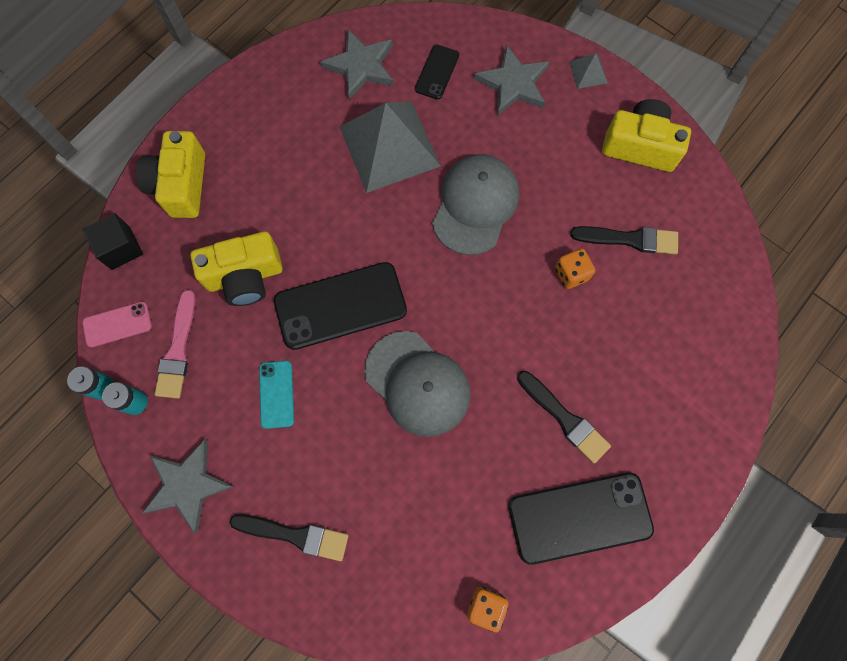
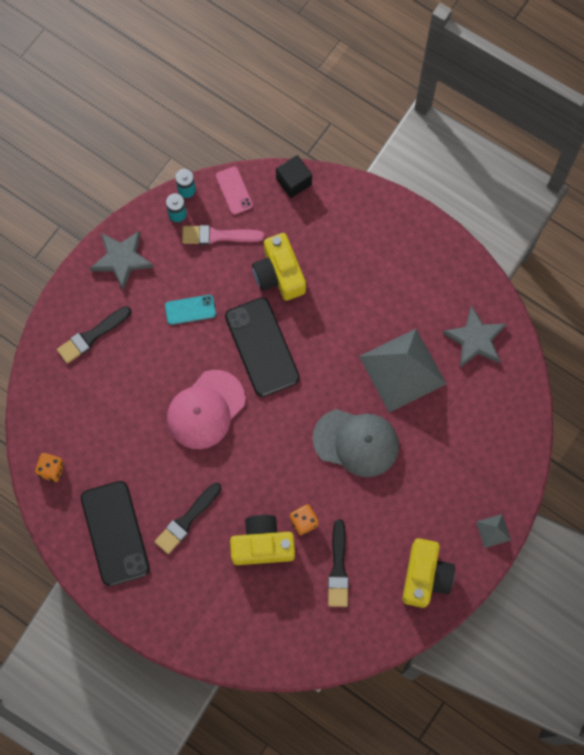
camera: 85 degrees right, 0 degrees up
yellow camera [136,131,205,218] -> yellow camera moved to [230,515,295,565]
black brush [229,514,349,561] -> black brush turned 45 degrees clockwise [57,306,131,364]
grey cap [365,331,471,437] -> pink cap [167,370,245,449]
black phone [415,45,459,100] -> none
grey star [474,44,549,116] -> none

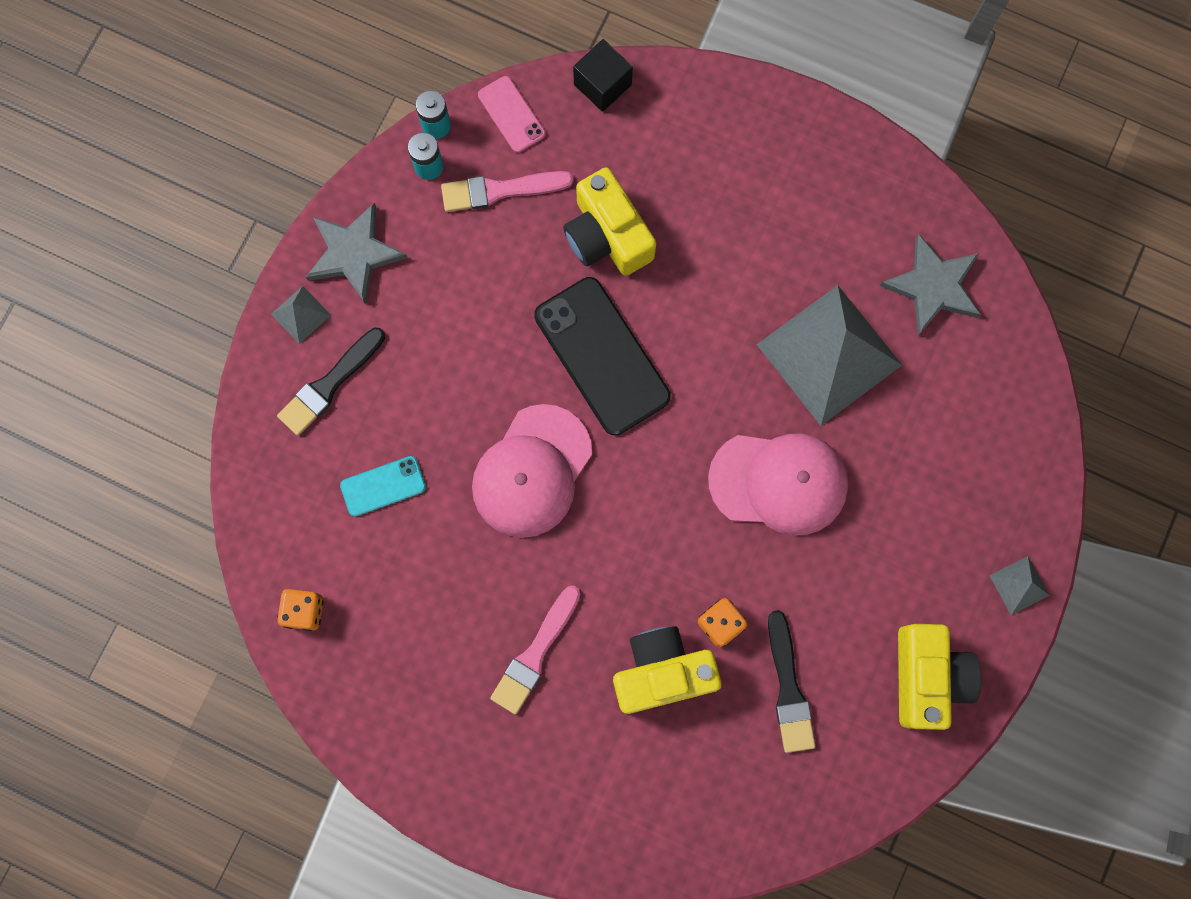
camera: 10 degrees left, 5 degrees up
black phone [81,481,150,586] -> none
black brush [155,483,221,554] -> pink brush [490,586,580,714]
turquoise phone [165,295,216,325] -> turquoise phone moved to [340,456,426,517]
grey cap [312,409,399,477] -> pink cap [708,433,848,535]
none -> grey pyramid [271,286,331,344]

